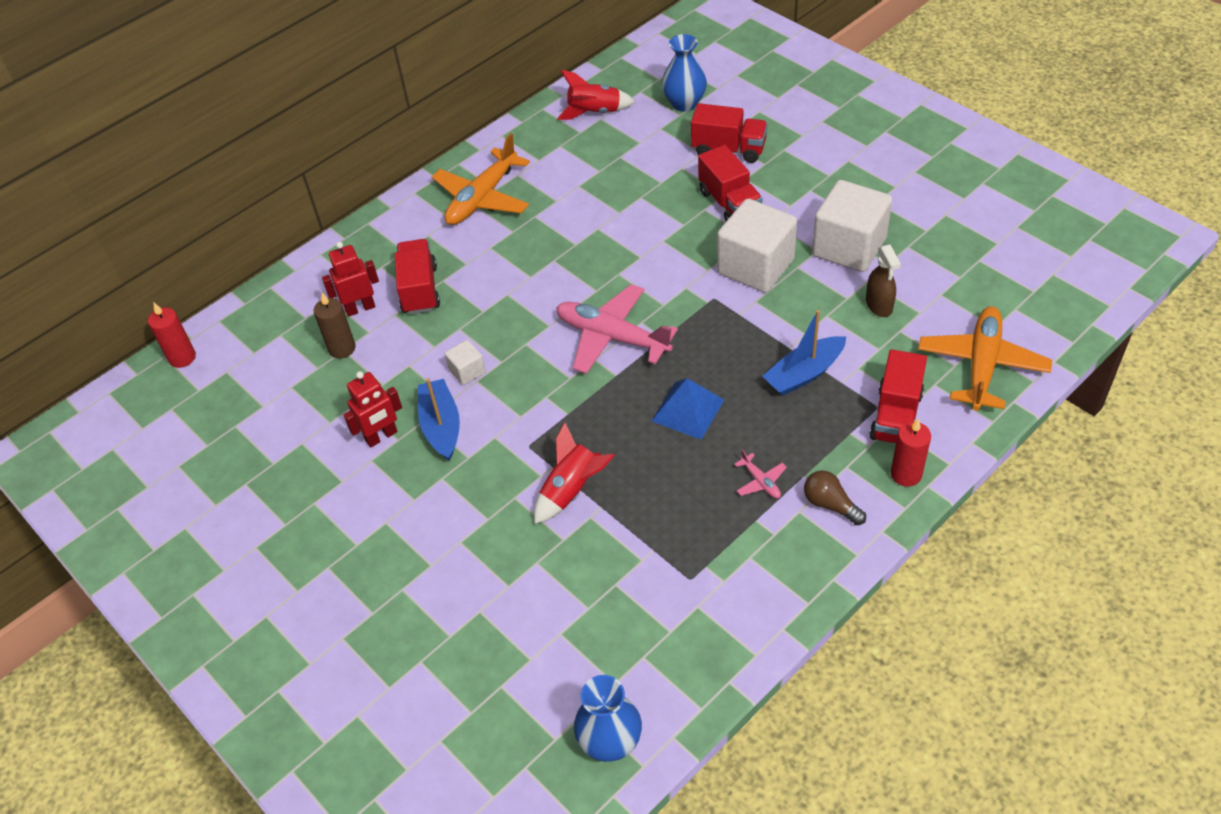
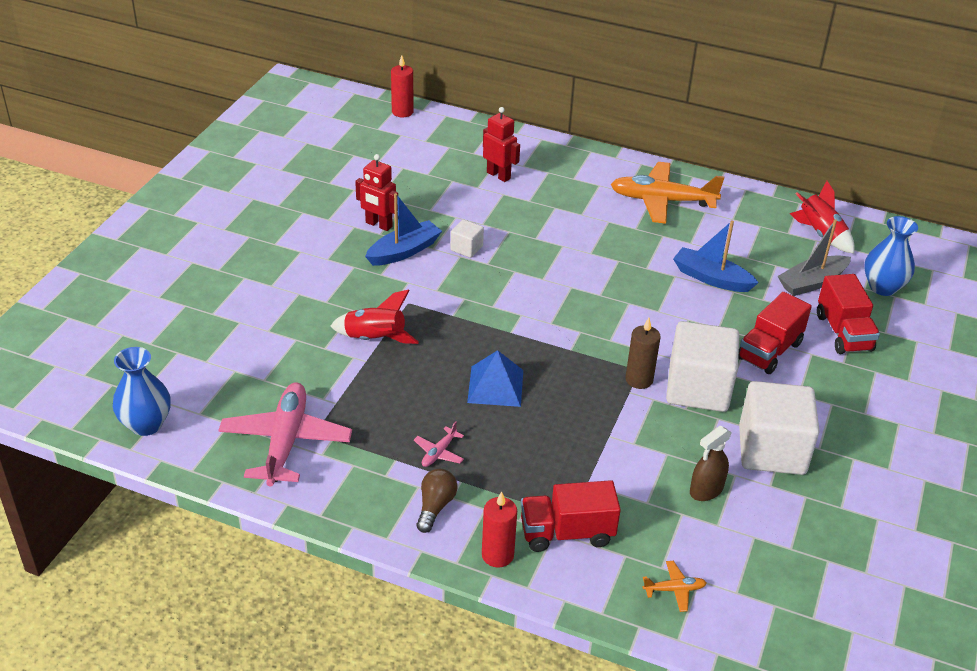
camera: 60 degrees right, 10 degrees down
brown candle [314,293,356,359] -> brown candle moved to [625,318,661,389]
red truck [395,239,440,314] -> none
pink plane [556,284,678,374] -> pink plane moved to [218,382,352,486]
blue boat [762,310,846,396] -> blue boat moved to [673,220,759,292]
orange plane [918,306,1052,410] -> orange plane [642,561,706,612], size x0.43
none -> grey boat [778,219,851,296]

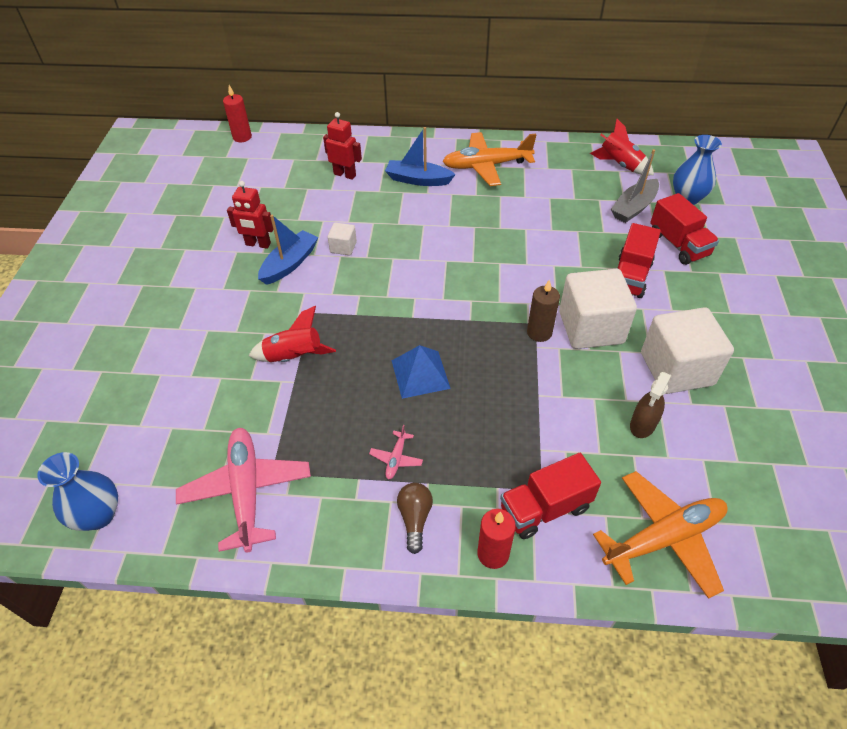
camera: 15 degrees left, 10 degrees up
orange plane [642,561,706,612] -> orange plane [593,471,728,599], size x2.35
blue boat [673,220,759,292] -> blue boat moved to [385,127,456,186]

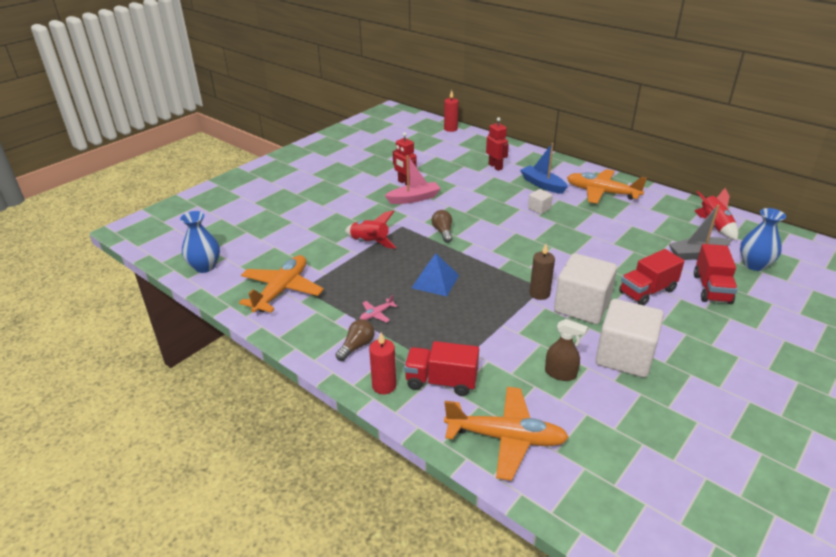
camera: 35 degrees right, 15 degrees down
pink plane [176,428,311,552] -> orange plane [239,255,324,313]
blue boat [258,215,319,285] -> pink boat [385,155,441,204]
white cube [328,223,357,255] -> white cube moved to [528,189,553,214]
brown spray bottle [630,372,671,438] -> brown spray bottle turned 135 degrees counterclockwise [545,319,588,381]
none -> brown light bulb [432,210,453,243]

